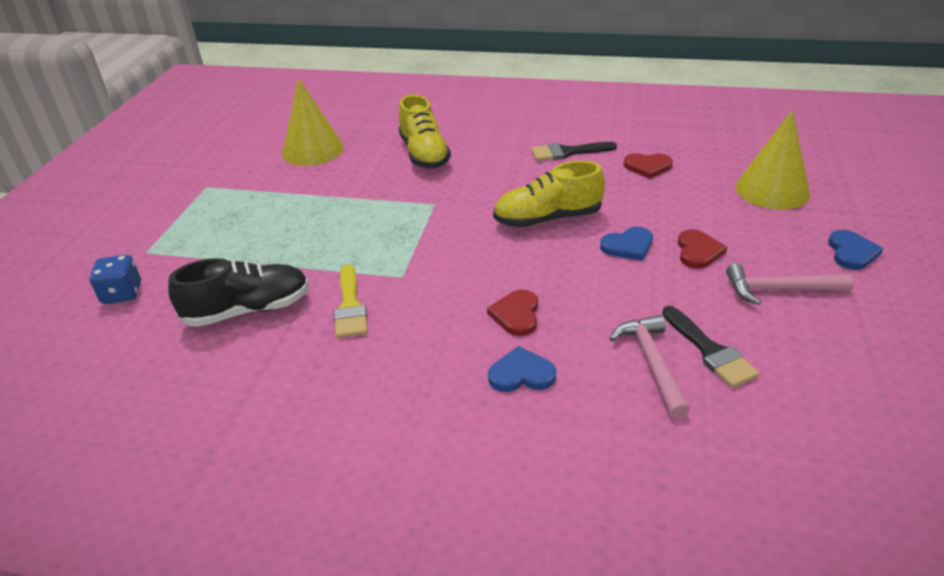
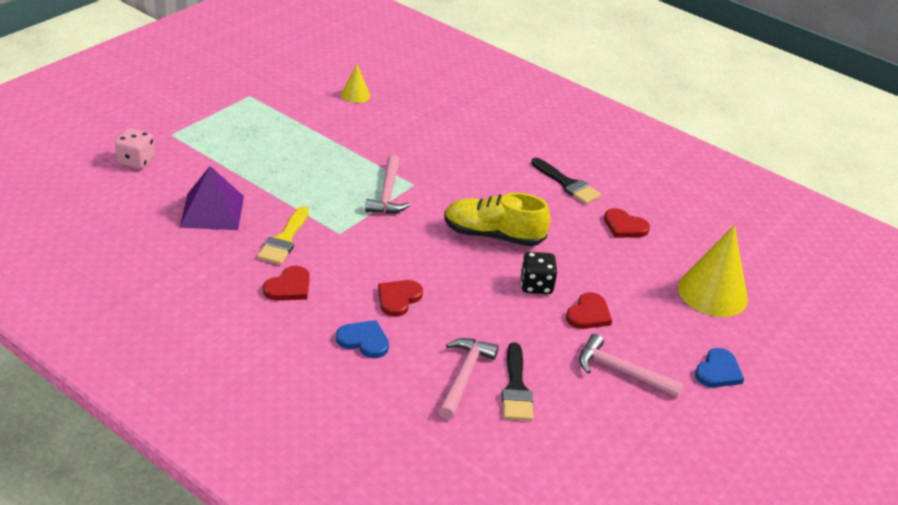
camera: 20 degrees right, 0 degrees up
blue dice [89,255,141,304] -> pink dice [115,128,155,169]
black shoe [168,258,309,327] -> purple pyramid [180,166,244,230]
yellow cone [282,78,344,166] -> yellow cone [341,64,370,103], size x0.50
yellow shoe [399,94,451,169] -> none
black brush [531,142,617,161] -> black brush turned 150 degrees counterclockwise [531,158,601,204]
blue heart [600,227,653,261] -> black dice [520,252,557,294]
none -> red heart [263,266,310,301]
none -> pink hammer [365,155,410,214]

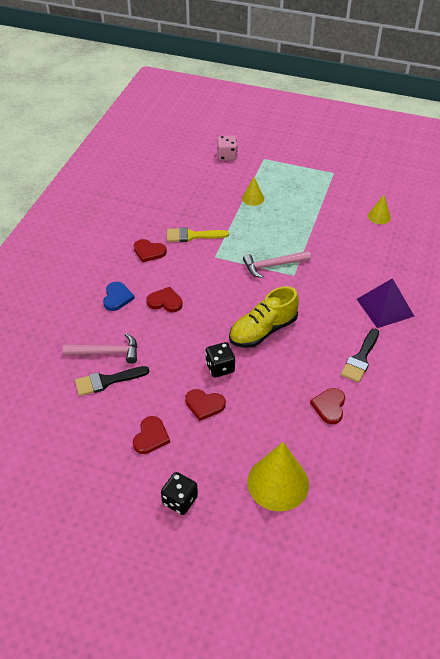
camera: 75 degrees right, 10 degrees up
purple pyramid [180,166,244,230] -> purple pyramid moved to [357,278,415,328]
yellow shoe [444,193,550,246] -> yellow shoe turned 120 degrees counterclockwise [229,286,299,348]
pink hammer [579,334,684,397] -> red heart [133,416,170,454]
blue heart [695,348,744,387] -> black dice [161,472,198,515]
none -> yellow cone [242,177,264,206]

